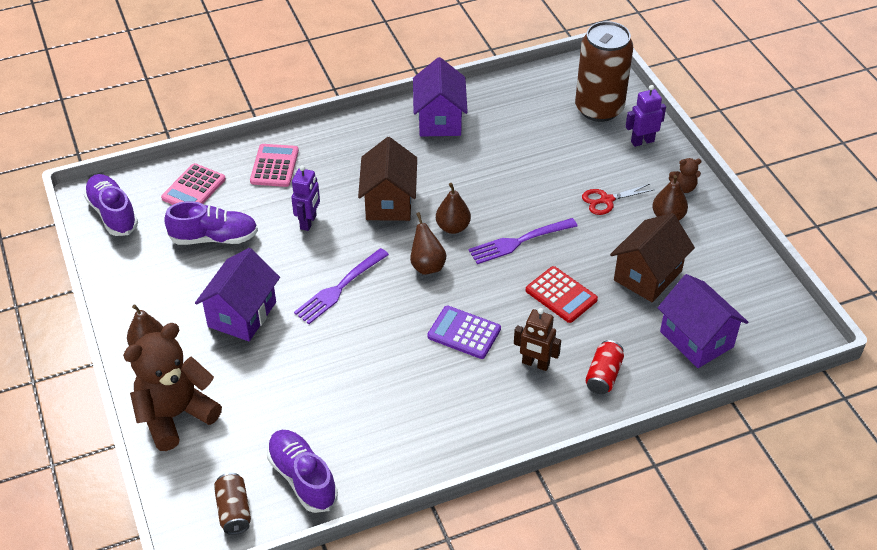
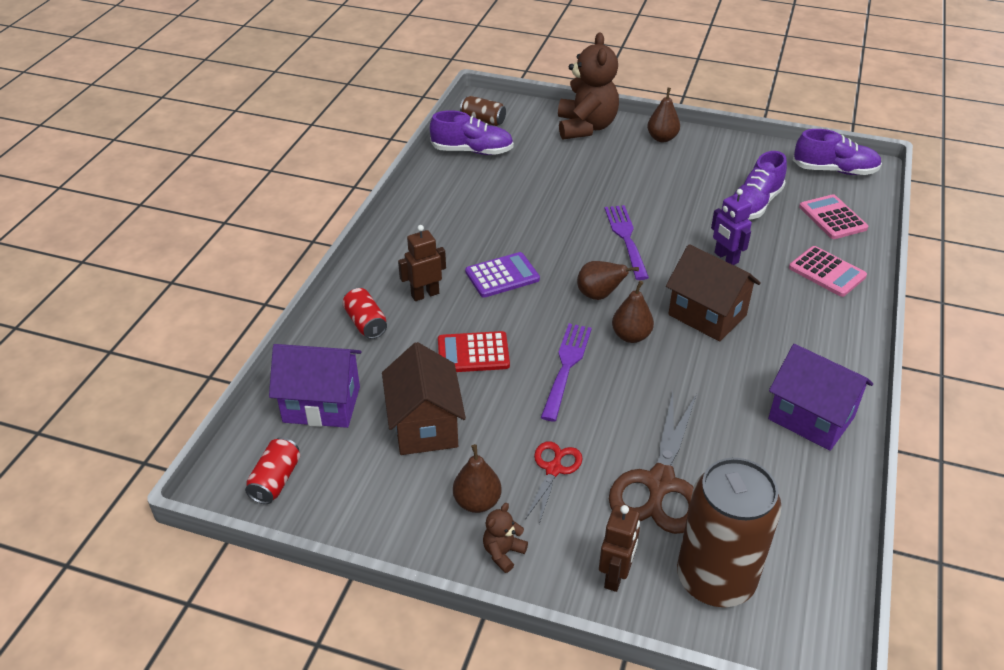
camera: 130 degrees right, 5 degrees down
purple house [195,248,280,341] -> none
purple robot [625,85,666,147] -> brown robot [599,505,640,592]
none -> red can [245,437,300,504]
none -> brown scissors [609,391,697,534]

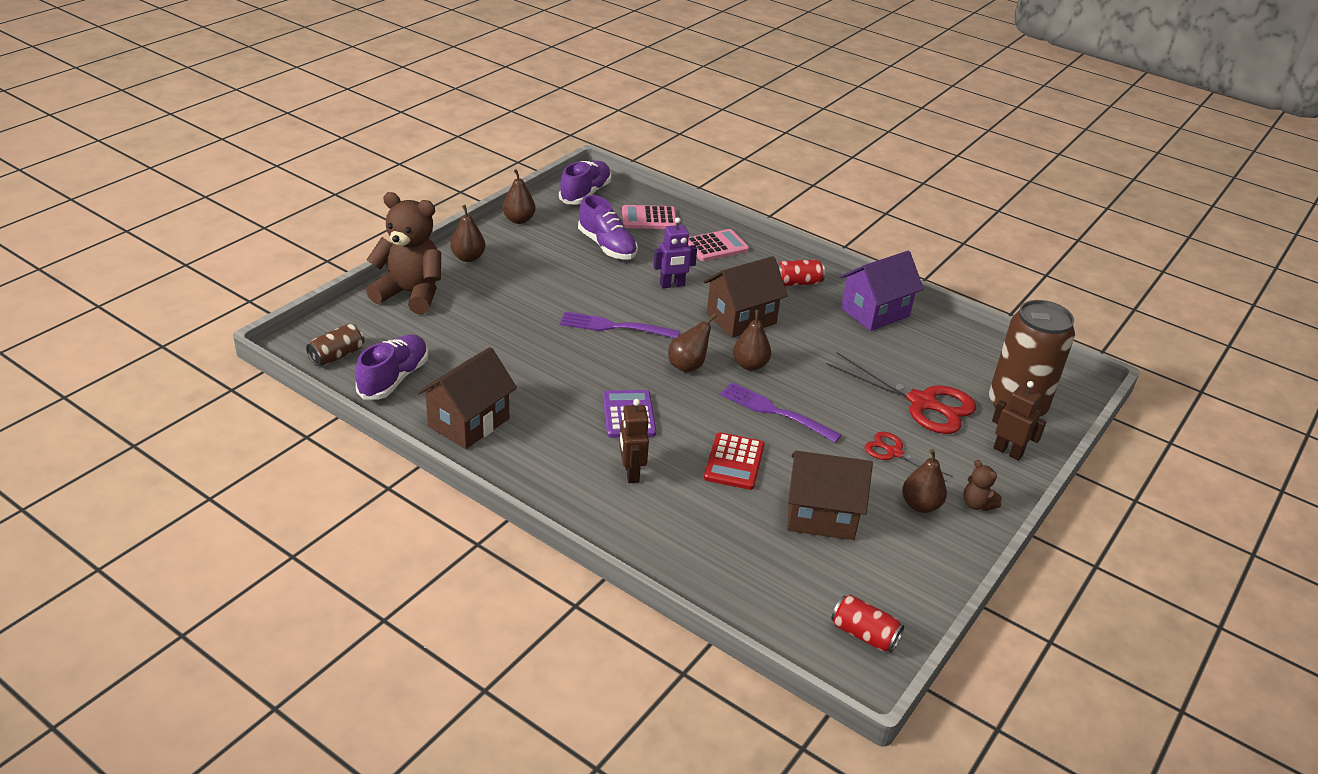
camera: 75 degrees left, 5 degrees down
purple house [269,344,361,428] -> none
red can [343,288,387,339] -> red can moved to [777,260,825,286]
brown scissors [609,391,697,534] -> red scissors [826,352,976,434]
none -> brown house [417,347,517,449]
none -> brown pear [502,169,535,224]

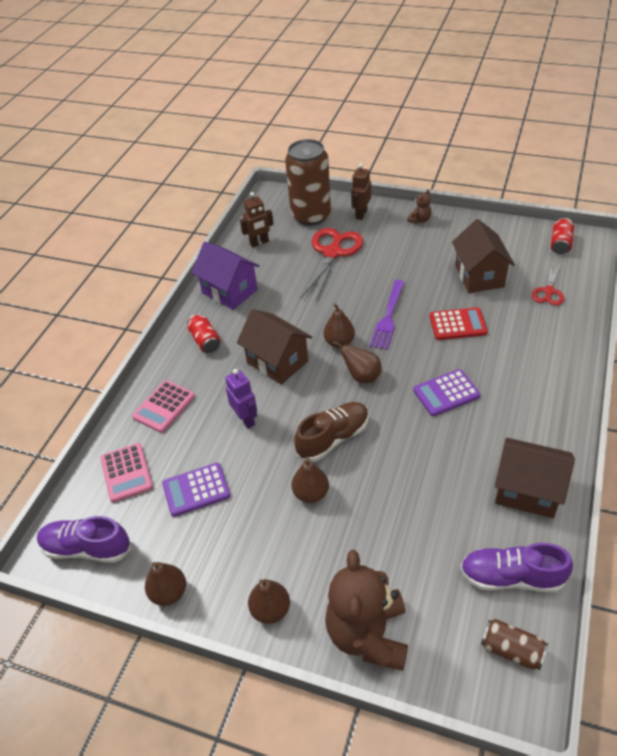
camera: 100 degrees left, 10 degrees up
purple fork [560,312,680,338] -> brown shoe [294,402,369,462]
purple shoe [578,195,638,260] -> purple calculator [162,463,230,517]
brown robot [619,399,649,483] -> brown robot moved to [240,192,274,247]
pink calculator [688,229,749,261] -> pink calculator turned 105 degrees counterclockwise [132,380,195,433]
red scissors [865,432,953,482] -> red scissors moved to [532,264,564,306]
brown pear [902,449,947,513] -> brown pear moved to [291,458,329,503]

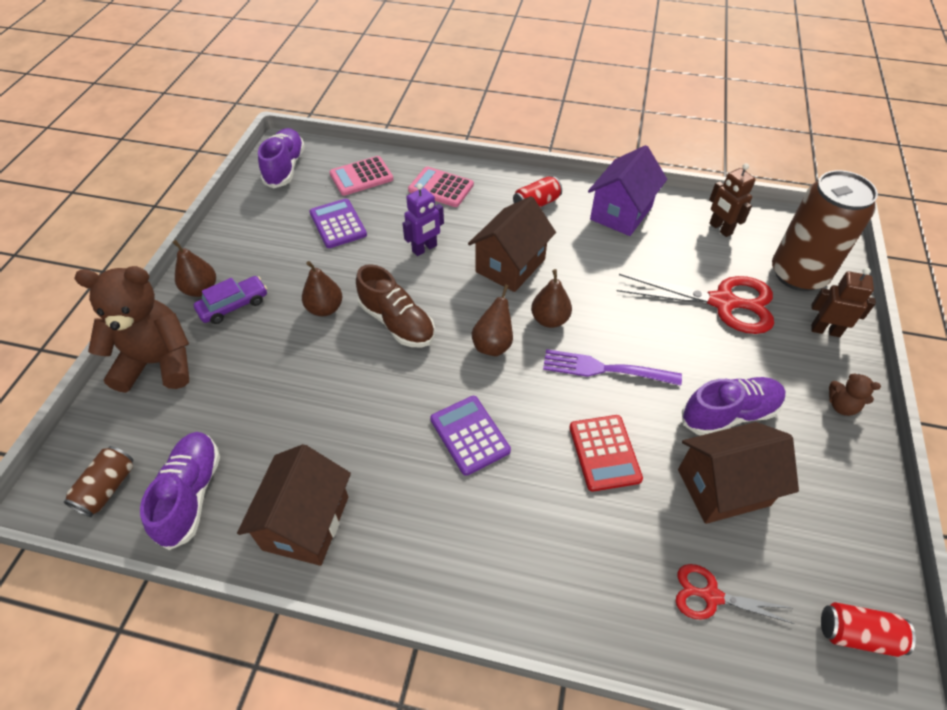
camera: 80 degrees right, 5 degrees up
brown pear [145,562,186,606] -> none
none -> purple car [193,276,267,324]
none -> purple shoe [682,377,786,435]

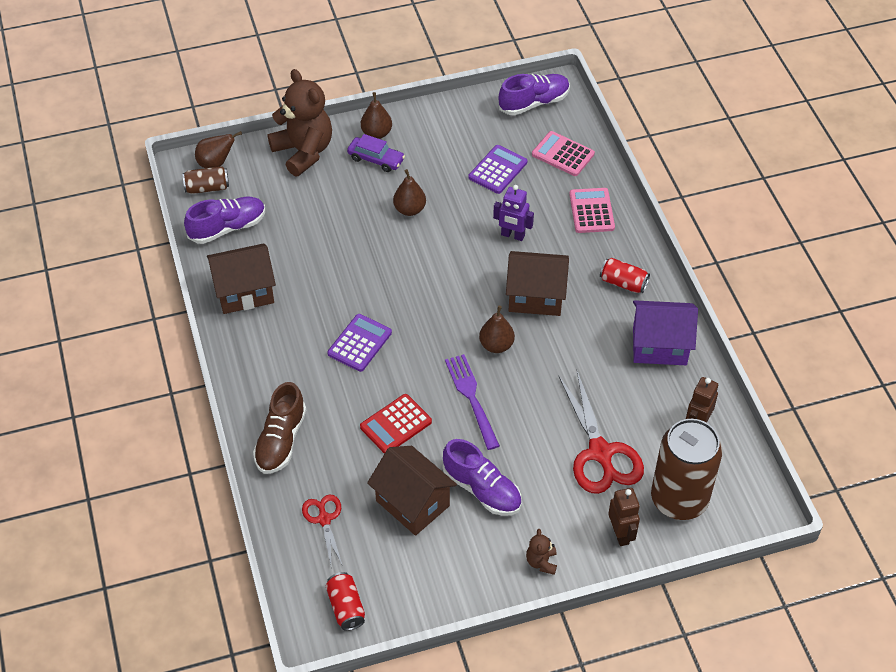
camera: 60 degrees right, 0 degrees up
brown shoe [356,264,435,348] -> brown shoe moved to [253,382,306,474]
brown pear [472,284,513,356] -> brown pear moved to [195,131,242,168]

